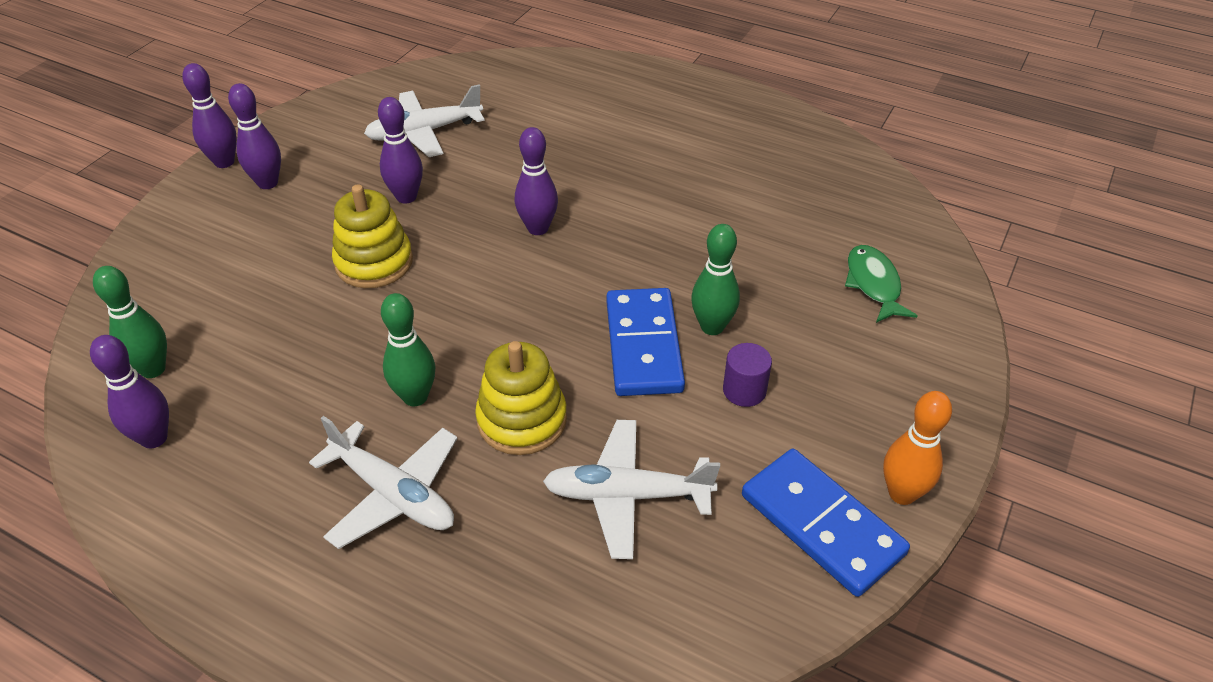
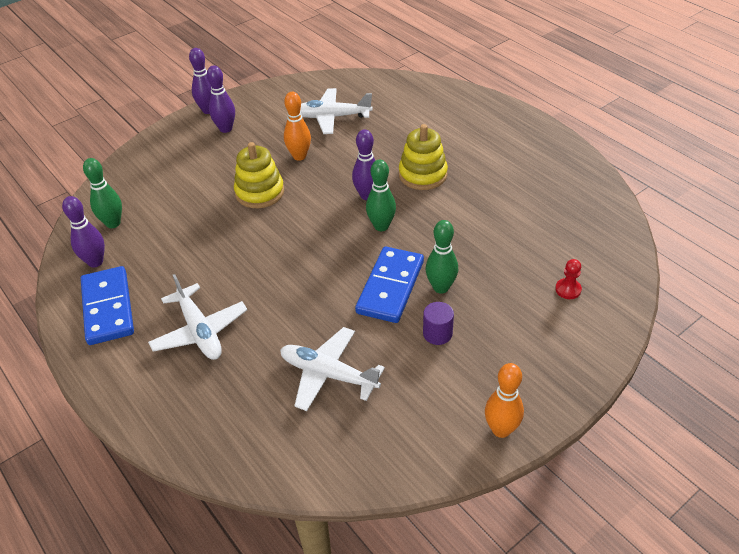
camera: 25 degrees right, 0 degrees up
purple bowling pin [378,97,423,204] -> orange bowling pin [284,92,311,161]
green bowling pin [381,293,435,406] -> green bowling pin moved to [366,160,396,231]
yellow stacking toy [475,341,567,455] -> yellow stacking toy moved to [399,124,448,190]
blue domino [742,449,910,597] -> blue domino moved to [81,266,134,345]
green fish [845,245,917,323] -> red pawn [555,259,582,299]

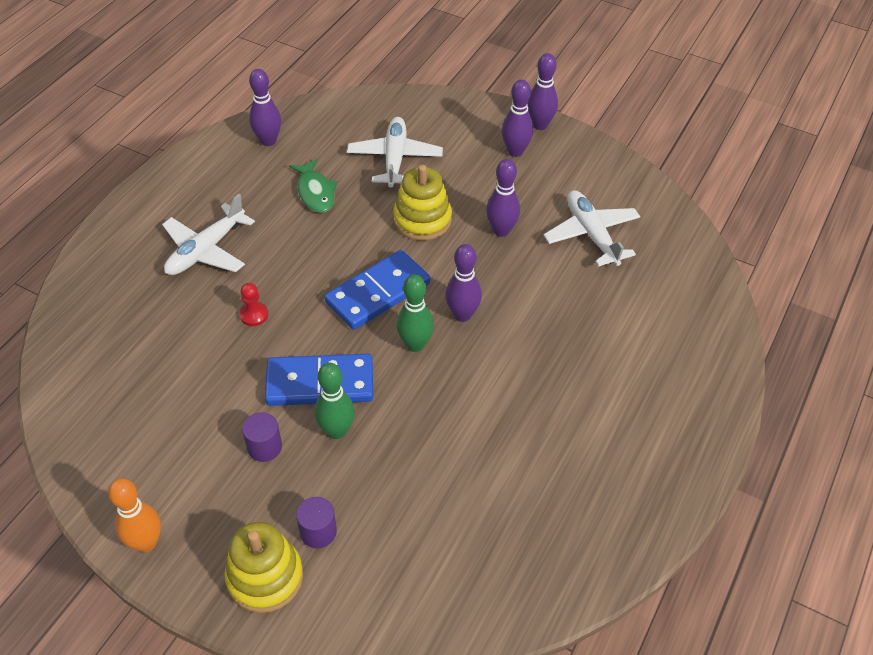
camera: 65 degrees right, 5 degrees up
blue domino [81,266,134,345] -> blue domino moved to [324,250,430,330]
green bowling pin [83,158,122,228] -> none
white plane [280,327,385,411] -> white plane moved to [347,117,443,188]
orange bowling pin [284,92,311,161] -> purple bowling pin [486,159,520,237]
yellow stacking toy [399,124,448,190] -> yellow stacking toy moved to [224,522,303,613]
red pawn [555,259,582,299] -> red pawn moved to [239,283,268,326]
none -> green fish [289,159,337,213]
none -> purple cylinder [296,497,337,548]

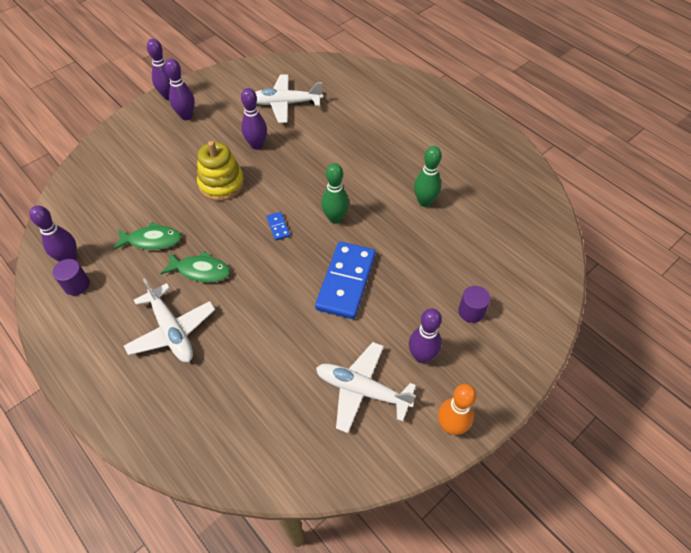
camera: 70 degrees left, 5 degrees up
yellow stacking toy [224,522,303,613] -> none
red pawn [239,283,268,326] -> none
purple cylinder [242,412,282,462] -> purple cylinder moved to [53,259,90,295]
green bowling pin [314,363,355,439] -> green bowling pin moved to [414,146,442,207]
blue domino [324,250,430,330] -> blue domino [266,212,290,241], size x0.41
white plane [347,117,443,188] -> white plane moved to [316,342,416,433]
purple bowling pin [445,244,482,322] -> purple bowling pin moved to [409,308,442,363]
none -> green fish [160,251,230,283]

